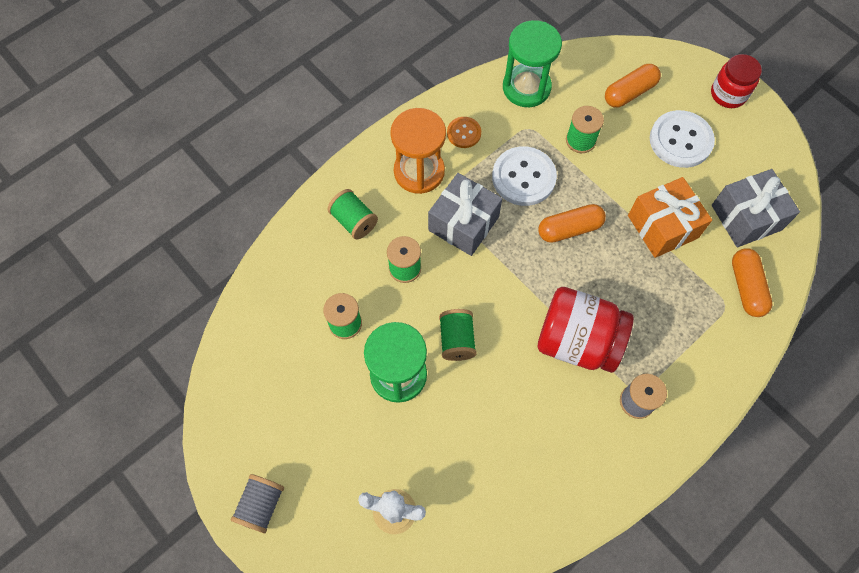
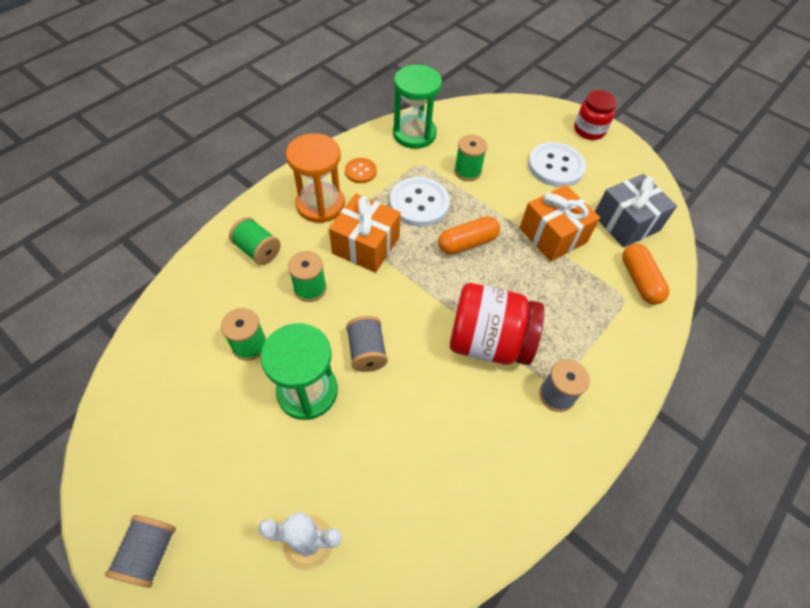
camera: 10 degrees left, 10 degrees down
grey gift [428,173,502,256] -> orange gift [329,194,401,273]
green spool [439,309,477,361] -> grey spool [346,315,388,372]
orange capsule [605,64,661,108] -> none

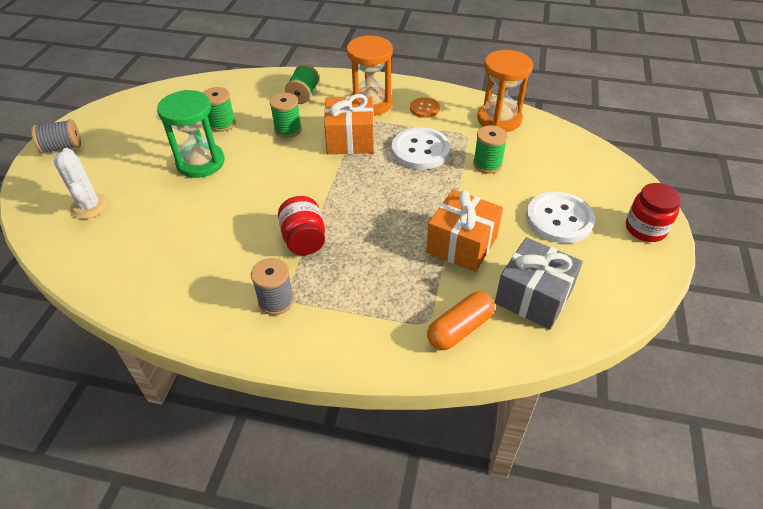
camera: 65 degrees right, 10 degrees down
grey spool [346,315,388,372] -> none
green hourglass [393,65,442,149] -> orange hourglass [477,50,533,132]
orange capsule [438,216,500,254] -> none
red jar [450,283,545,365] -> red jar [278,196,325,255], size x0.63

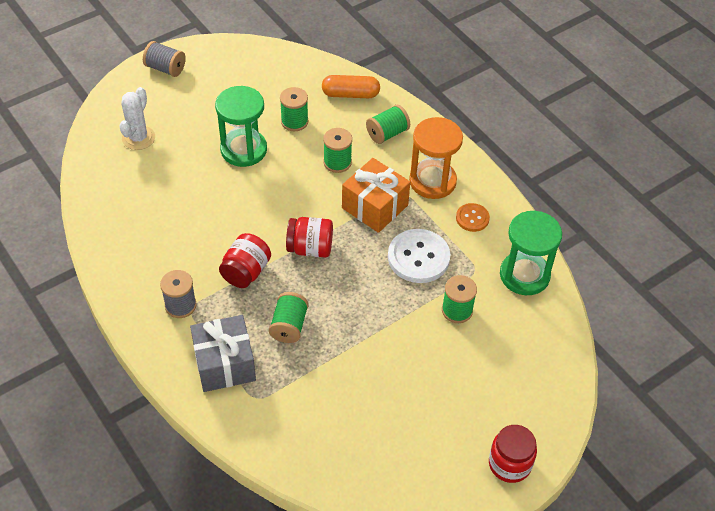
camera: 40 degrees right, 5 degrees up
orange gift [426,189,503,272] -> none
orange capsule [427,292,495,350] -> orange capsule moved to [322,75,380,98]
orange hourglass [477,50,533,132] -> green hourglass [500,210,562,295]
grey gift [495,237,583,329] -> grey gift moved to [190,315,256,392]
white button [526,192,595,244] -> none
none -> green spool [269,292,309,343]
none -> red jar [286,217,333,257]

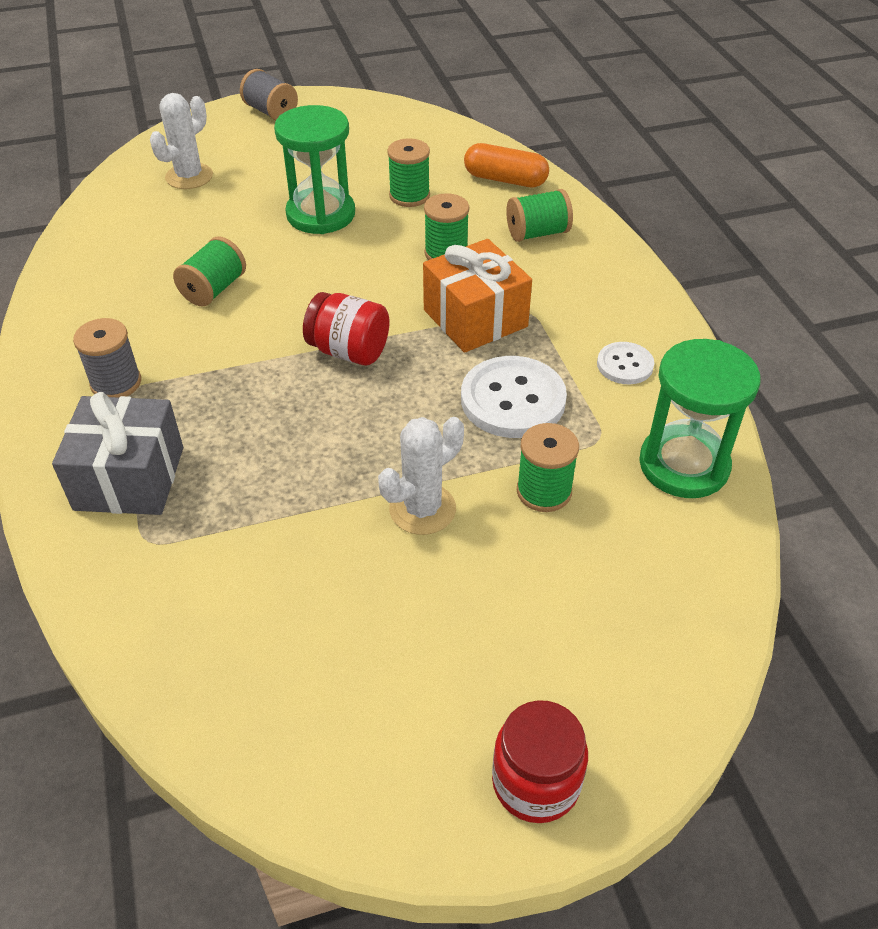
camera: 20 degrees right, 5 degrees down
red jar [219,233,271,288] -> none
green spool [269,292,309,343] -> green spool moved to [173,236,246,307]
orange hourglass [409,117,463,199] -> none
orange button [456,203,490,232] -> white button [597,342,654,384]
none -> white cactus [378,417,464,535]

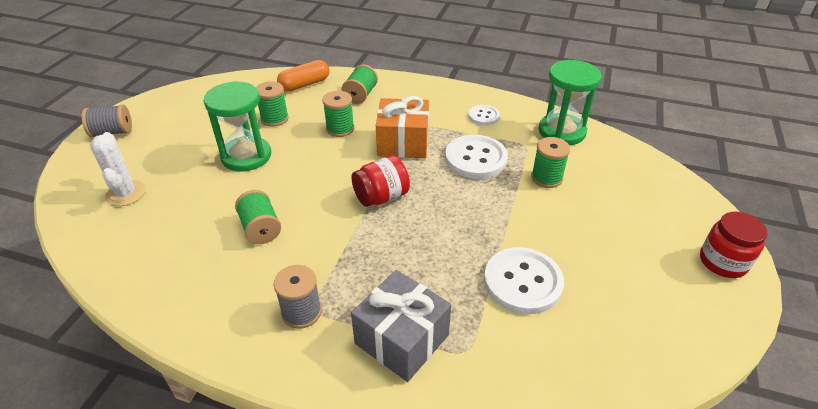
camera: 55 degrees left, 5 degrees down
white cactus [378,417,464,535] -> none
none -> white button [484,247,564,314]

